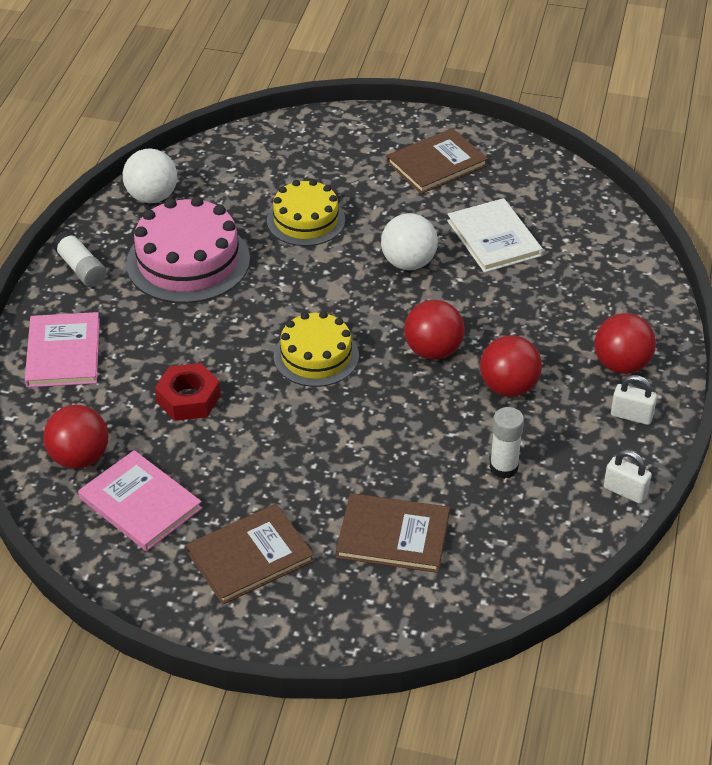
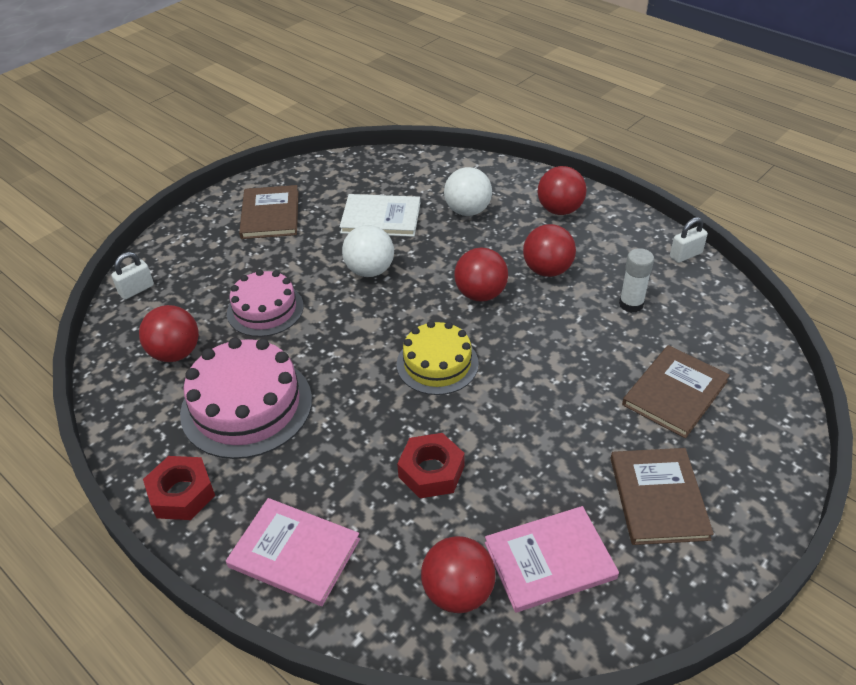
camera: 60 degrees left, 0 degrees up
white glue stick [52,231,106,287] -> red nut [143,456,215,520]
white ball [123,148,177,203] -> white ball moved to [444,167,492,216]
yellow cake [267,179,345,246] -> pink cake [227,269,304,337]
white padlock [611,375,657,425] -> white padlock moved to [111,252,154,299]
none -> red ball [139,305,199,362]

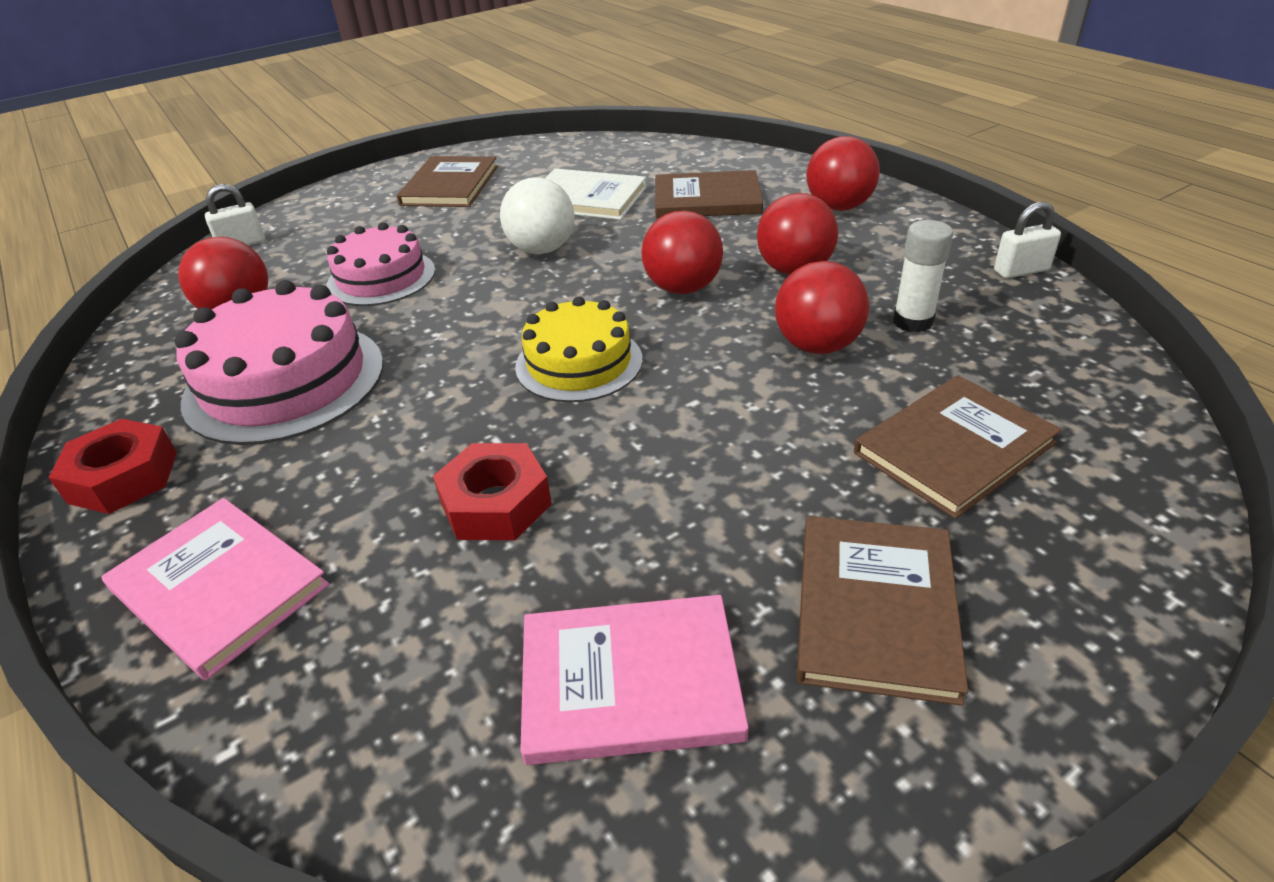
camera: 15 degrees right, 5 degrees down
red ball [421,536,496,613] -> red ball moved to [775,261,869,354]
white ball [444,167,492,216] -> brown book [655,170,763,218]

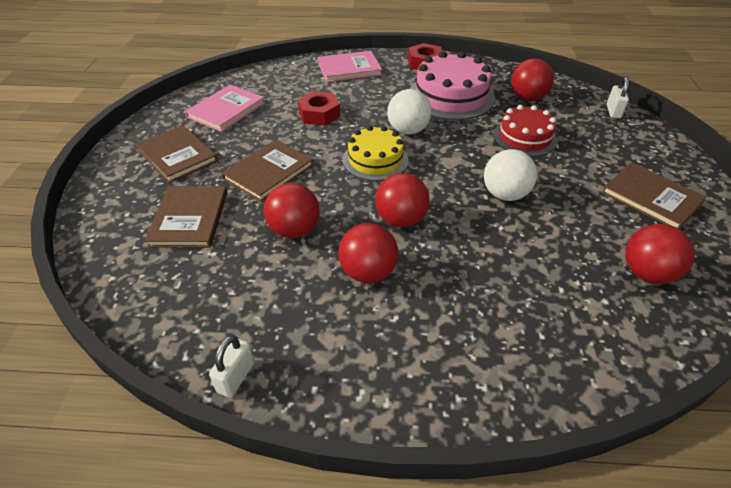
camera: 125 degrees right, 5 degrees up
pink cake [327,222,435,306] -> red cake [493,105,557,156]
white book [545,168,646,220] -> none
brown book [655,170,763,218] -> brown book moved to [222,140,314,202]
red ball [806,136,880,211] -> red ball moved to [625,224,695,284]
white glue stick [893,220,953,333] -> none
none -> white ball [387,89,432,134]

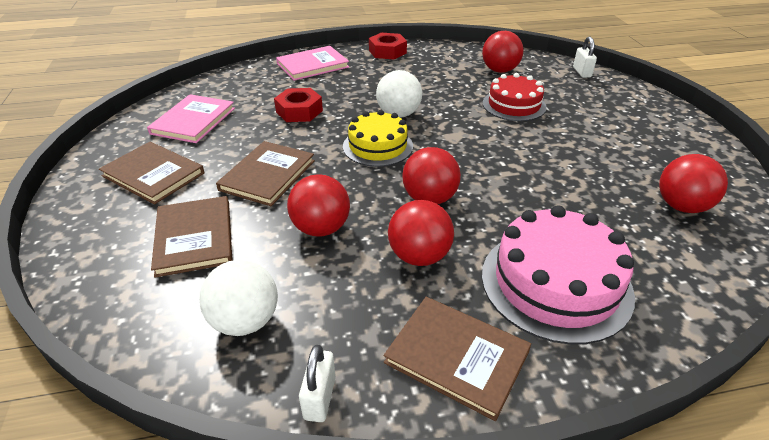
camera: 15 degrees left, 5 degrees down
pink cake [410,51,495,120] -> pink cake moved to [482,205,635,345]
white ball [484,149,537,201] -> white ball moved to [199,260,278,336]
brown book [602,162,706,229] -> brown book moved to [384,297,531,421]

